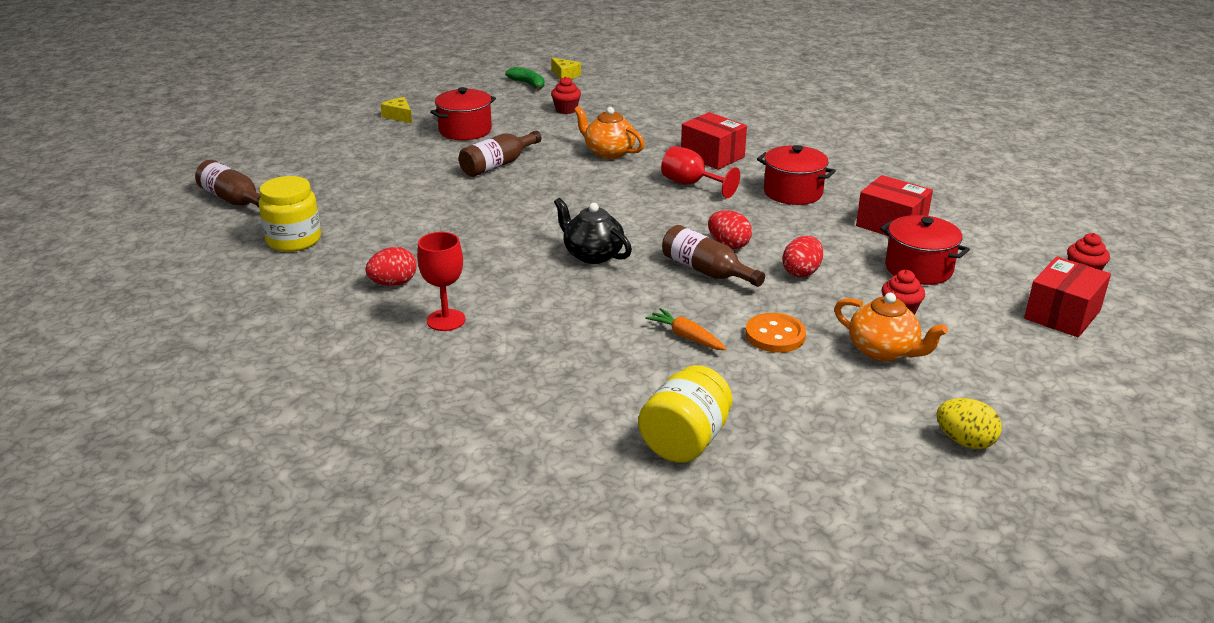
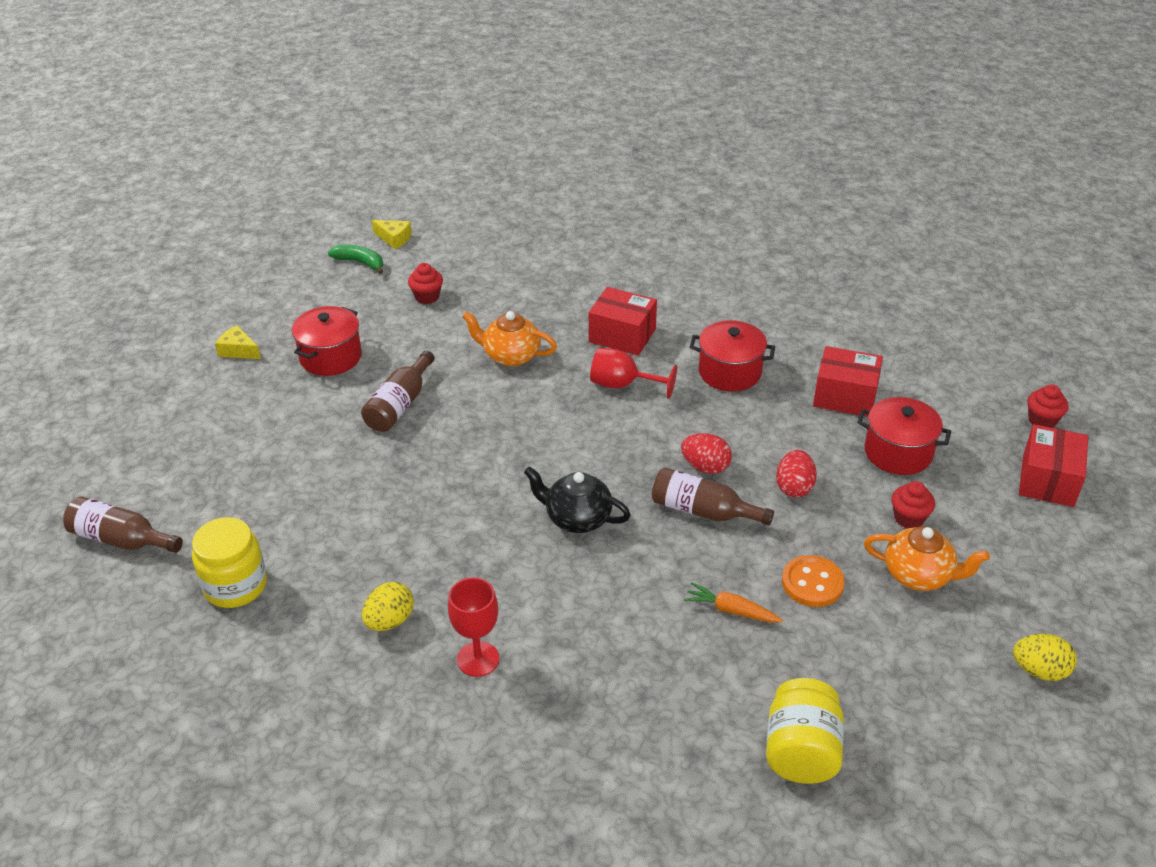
camera: 20 degrees left, 10 degrees up
red egg [366,247,417,286] -> yellow egg [362,582,414,631]

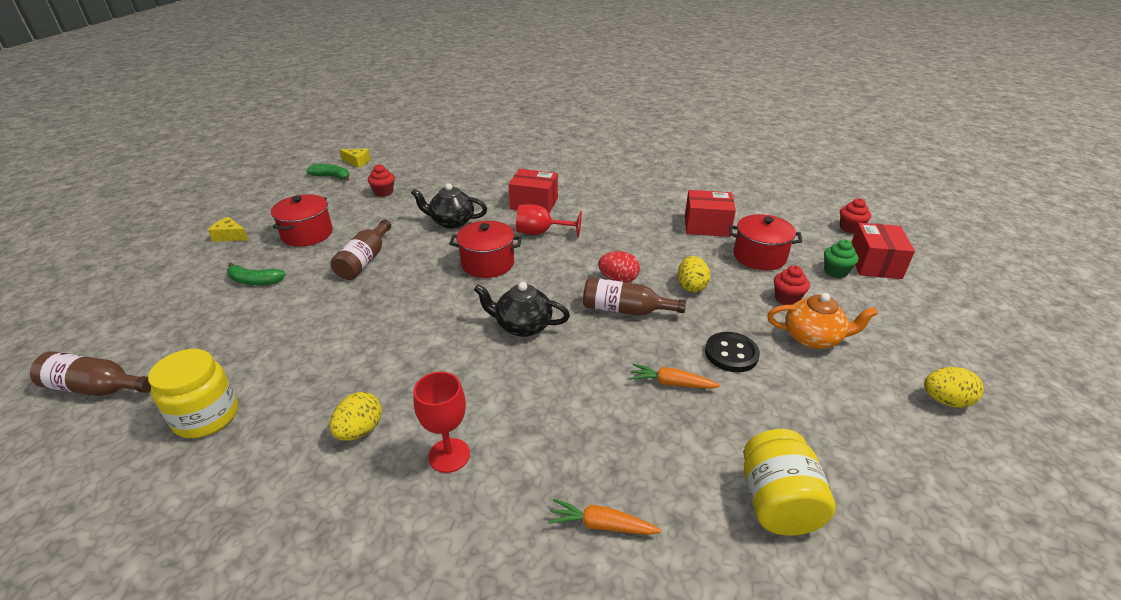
camera: 10 degrees left, 5 degrees down
orange teapot [462,311,557,366] -> black teapot [411,183,487,229]
red pot [690,320,775,391] -> red pot moved to [449,221,522,278]
red egg [776,450,817,498] -> yellow egg [678,256,711,293]
orange button [782,555,845,607] -> black button [705,332,760,372]
none -> green banana [227,263,286,285]
none -> orange carrot [548,499,661,535]
none -> green cupcake [824,240,859,278]

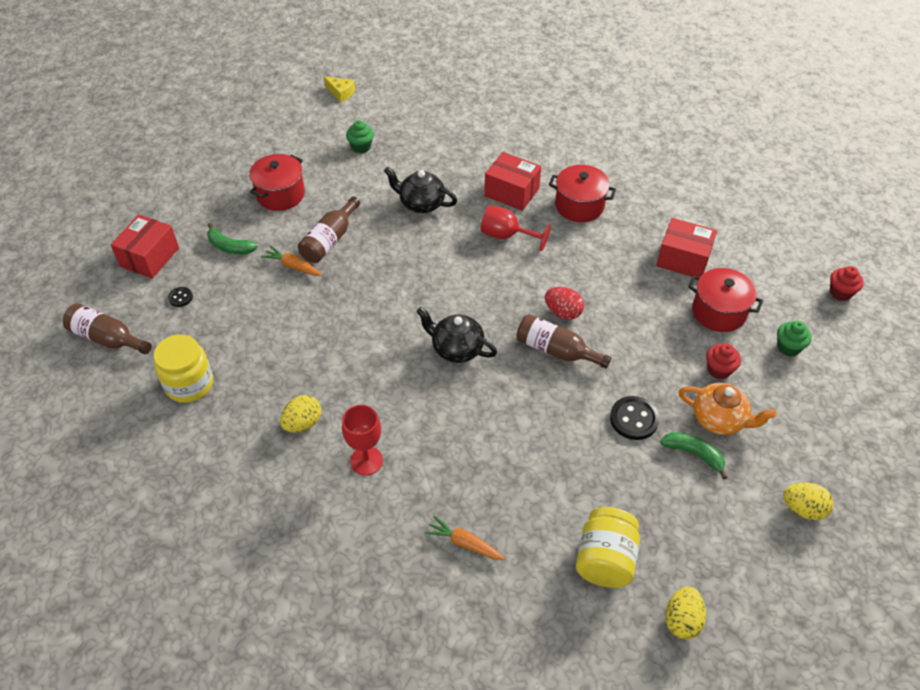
camera: 15 degrees right, 15 degrees up
yellow cheese [208,217,249,242] -> none
green banana [306,164,349,181] -> green banana moved to [660,432,728,479]
red cupcake [368,164,395,197] -> green cupcake [346,120,374,153]
red pot [449,221,522,278] -> red pot moved to [549,165,616,222]
orange carrot [630,364,720,389] -> orange carrot moved to [261,246,322,276]
yellow egg [678,256,711,293] -> yellow egg moved to [665,586,706,639]
red box [851,223,915,279] -> red box moved to [111,215,179,279]
none -> black button [168,287,193,307]

